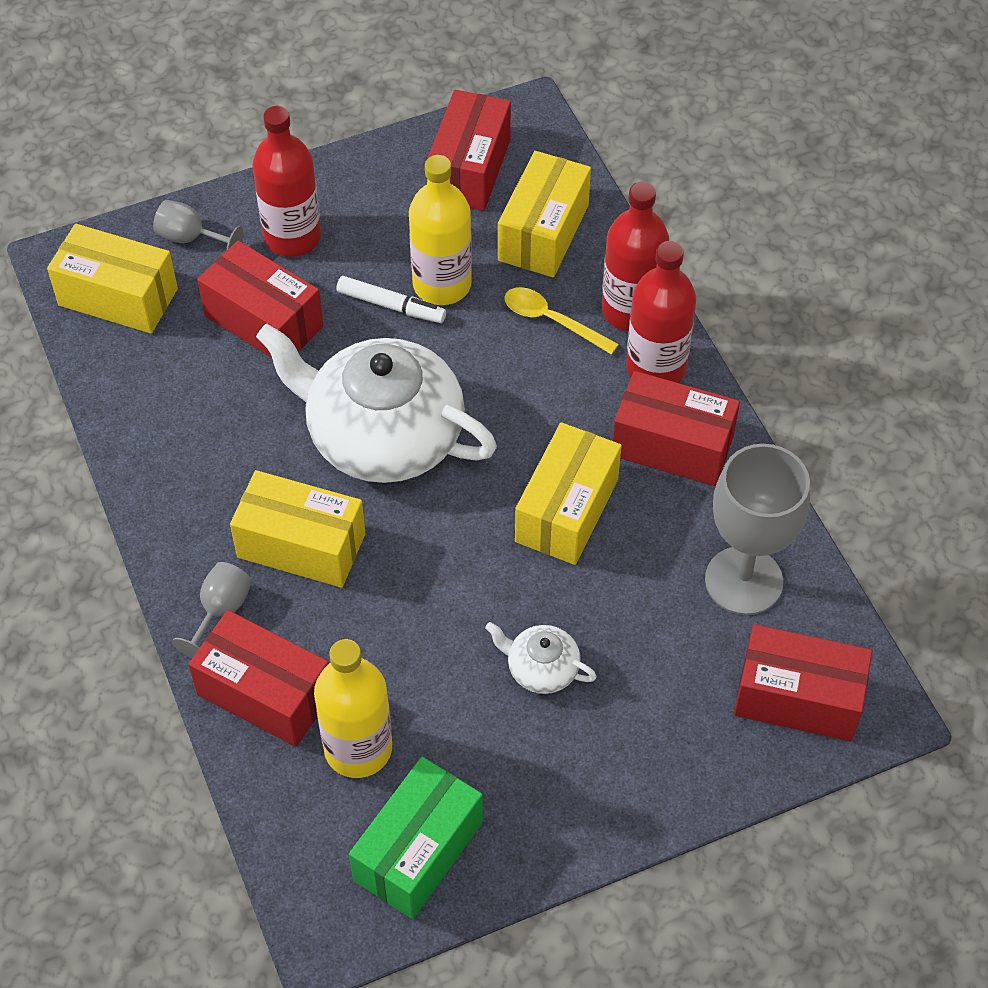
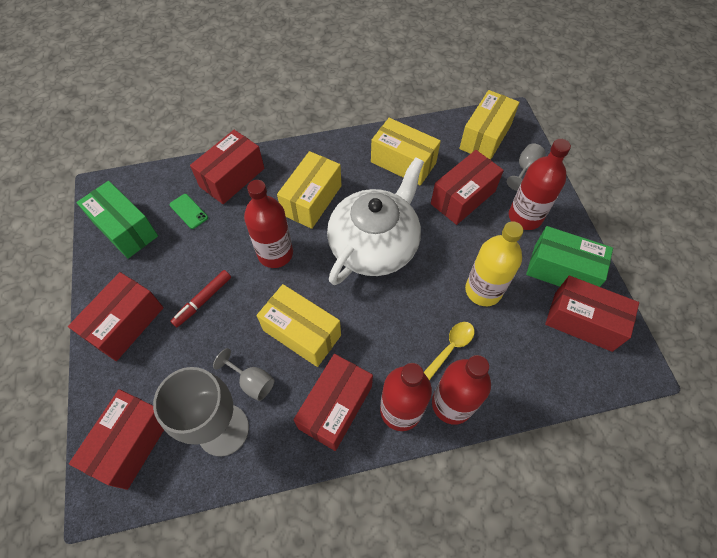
camera: 100 degrees right, 5 degrees up
grey goblet [172,562,252,659] -> grey goblet moved to [213,348,274,401]
yellow bottle [314,639,392,778] -> green phone [170,194,208,229]
white marker [337,276,446,323] -> none
white teapot [485,622,597,694] -> red marker [170,270,231,327]
yellow box [498,151,591,277] -> yellow box moved to [371,118,441,186]
none -> red box [68,272,164,361]
none -> red bottle [244,180,293,268]
none -> green box [526,226,613,287]

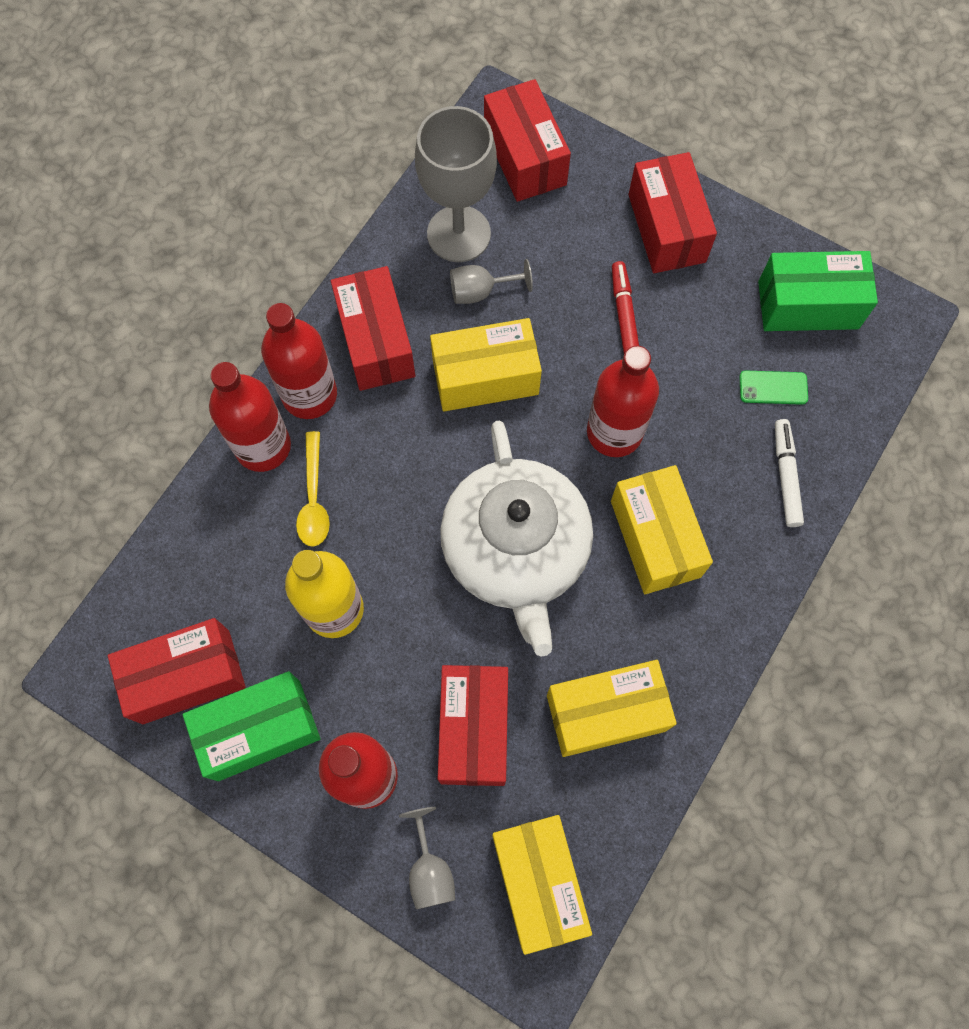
camera: 135 degrees right, 10 degrees up
red box [190,130,264,204] -> white marker [775,419,804,527]

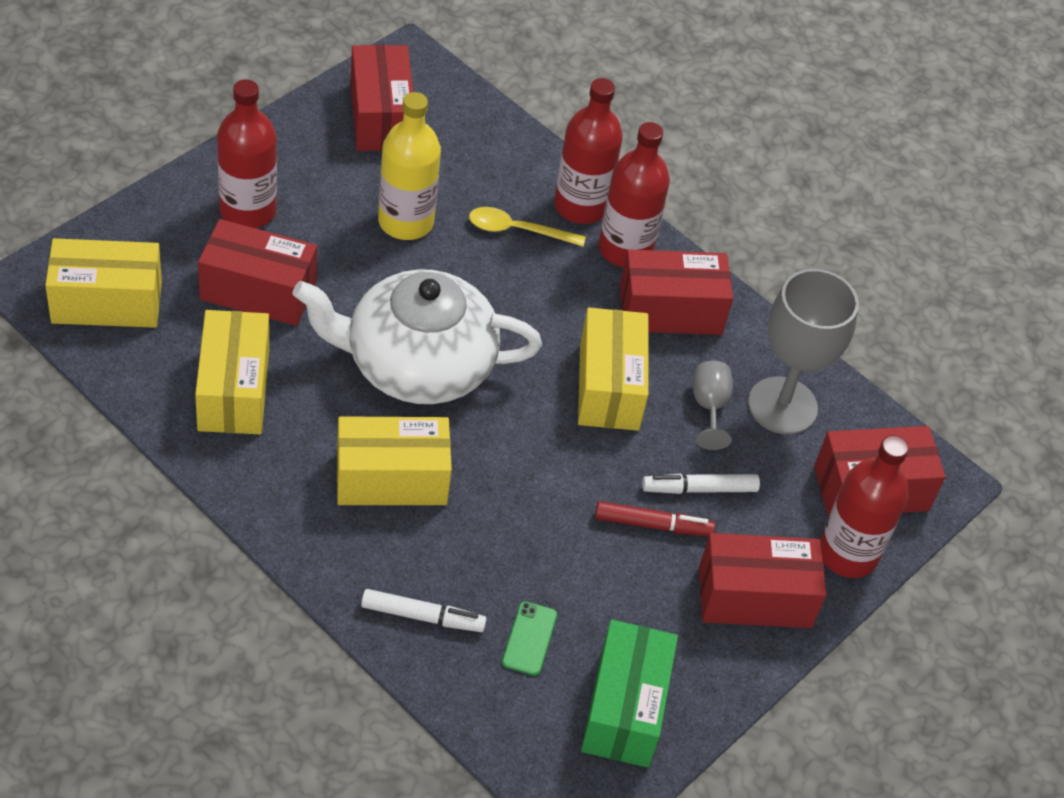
camera: 95 degrees right, 20 degrees down
green box [183,671,320,781] -> none
grey goblet [399,807,455,909] -> none
red bottle [587,346,659,457] -> red bottle moved to [820,435,909,578]
none -> white marker [642,474,760,494]

